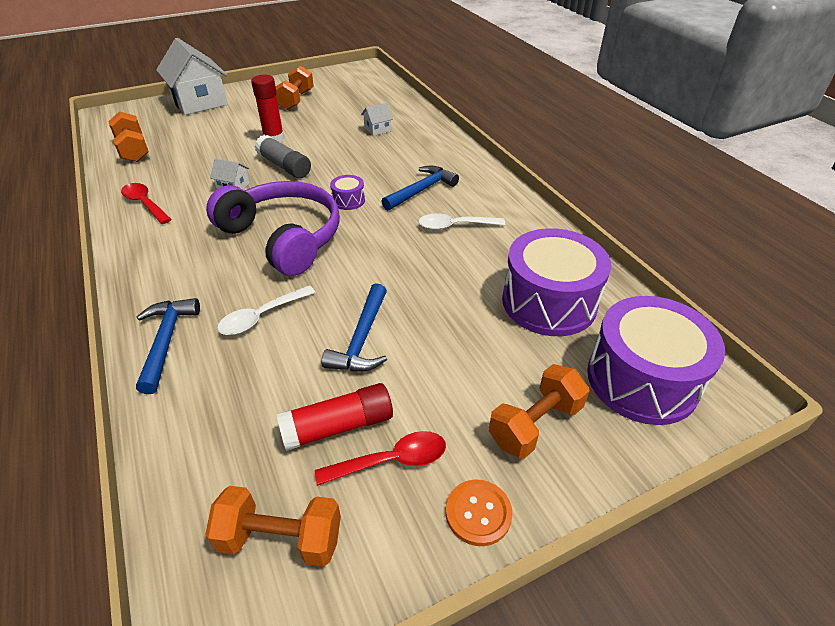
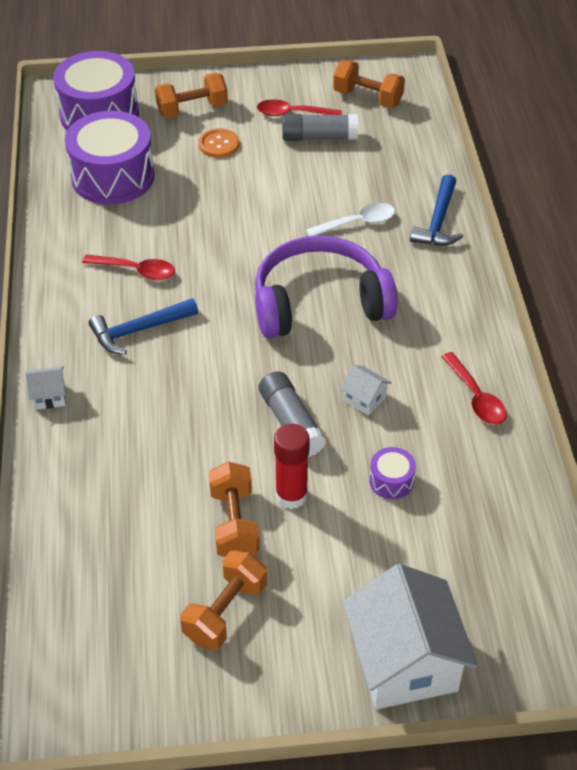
camera: 160 degrees left, 5 degrees up
orange dumbbell [108,111,149,162] -> orange dumbbell moved to [209,461,260,557]
purple headphones [206,181,340,276] -> purple headphones turned 105 degrees clockwise [255,235,398,338]
red glue stick [277,383,393,451] -> grey glue stick [282,114,358,141]
blue hammer [321,283,387,371] -> none
purple drum [330,175,365,210] -> purple drum moved to [369,447,416,500]
white house [361,103,393,136] -> white house moved to [26,366,66,410]
white spoon [418,213,505,230] -> red spoon [82,254,175,280]
orange button [446,479,513,546] -> orange button moved to [199,128,239,158]

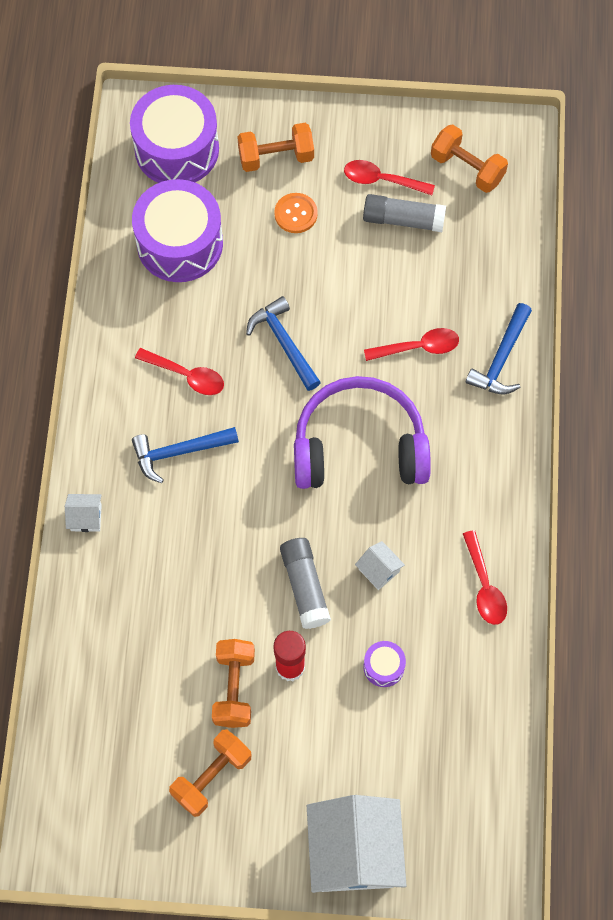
camera: 10 degrees right, 20 degrees up
white spoon [306,203,395,236] -> red spoon [364,328,459,361]
none -> blue hammer [246,296,321,391]

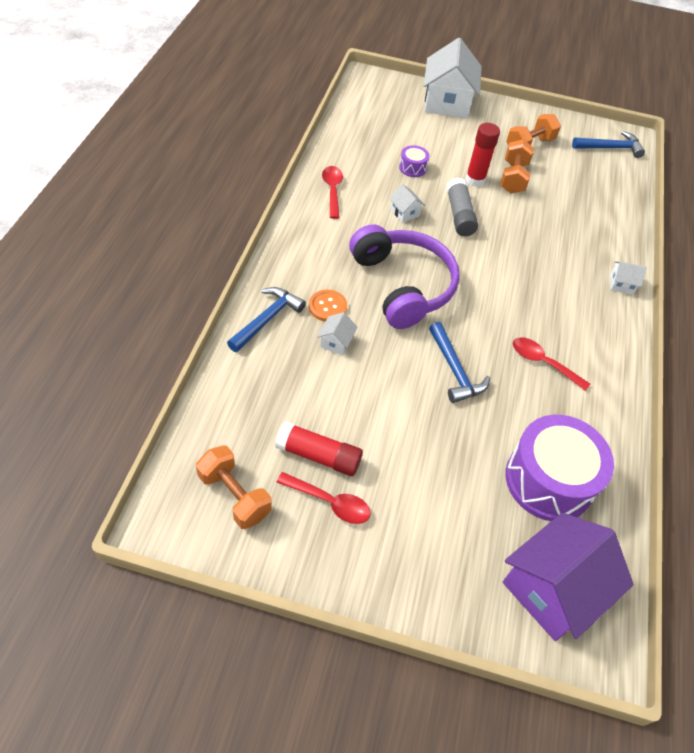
camera: 175 degrees left, 15 degrees down
purple drum [130,85,219,183] -> purple house [503,513,634,641]
blue hammer [132,427,239,483] -> blue hammer moved to [572,131,645,158]
orange dumbbell [237,123,314,172] -> none
orange button [274,193,318,233] -> orange button moved to [309,290,347,321]
purple headphones [294,376,431,489] -> purple headphones turned 120 degrees counterclockwise [349,224,460,329]
grey glue stick [363,194,446,232] -> red glue stick [275,421,363,476]
red spoon [364,328,459,361] -> white house [317,312,358,356]

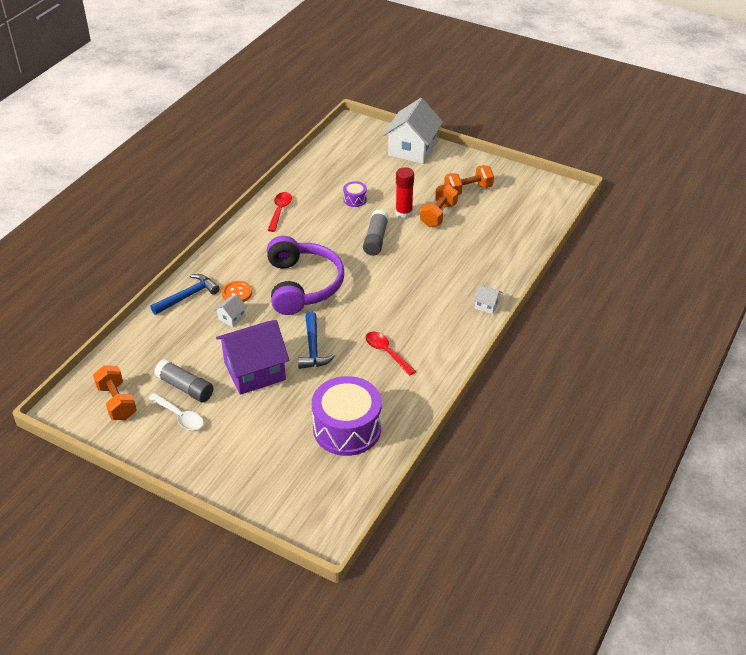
camera: 20 degrees right, 10 degrees down
red glue stick [275,421,363,476] -> grey glue stick [154,359,213,402]
red spoon [277,472,371,524] -> white spoon [148,393,204,430]
white house [389,184,425,223] -> none
purple house [503,513,634,641] -> purple house moved to [216,320,289,395]
blue hammer [572,131,645,158] -> none

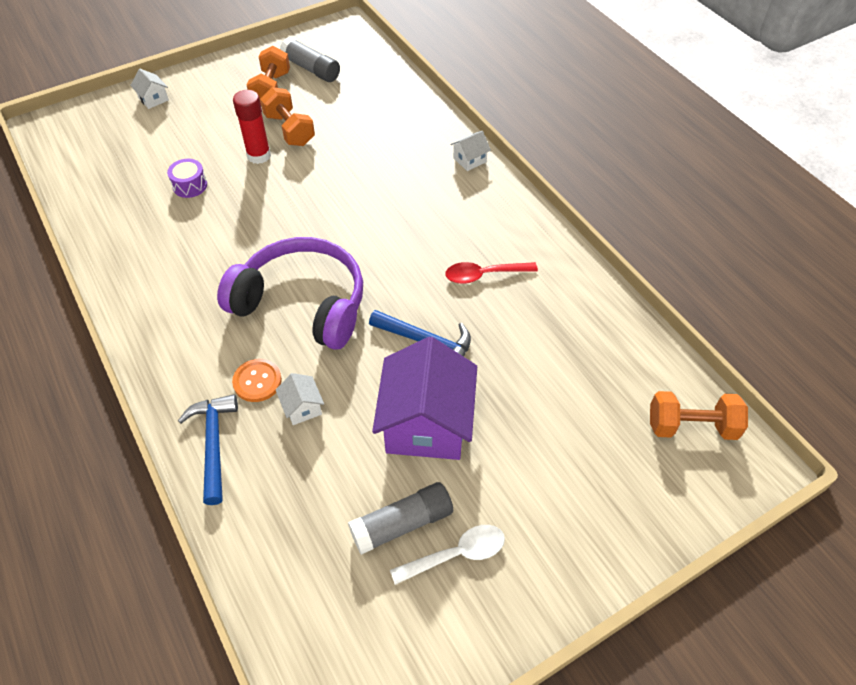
camera: 60 degrees left, 10 degrees up
orange dumbbell [93,365,137,420] -> orange dumbbell moved to [650,391,748,440]
red spoon [268,192,292,232] -> none
purple drum [312,376,381,456] -> none
grey glue stick [363,209,389,256] -> grey glue stick moved to [280,37,340,82]
white house [383,98,443,164] -> white house [130,69,169,109], size x0.43

